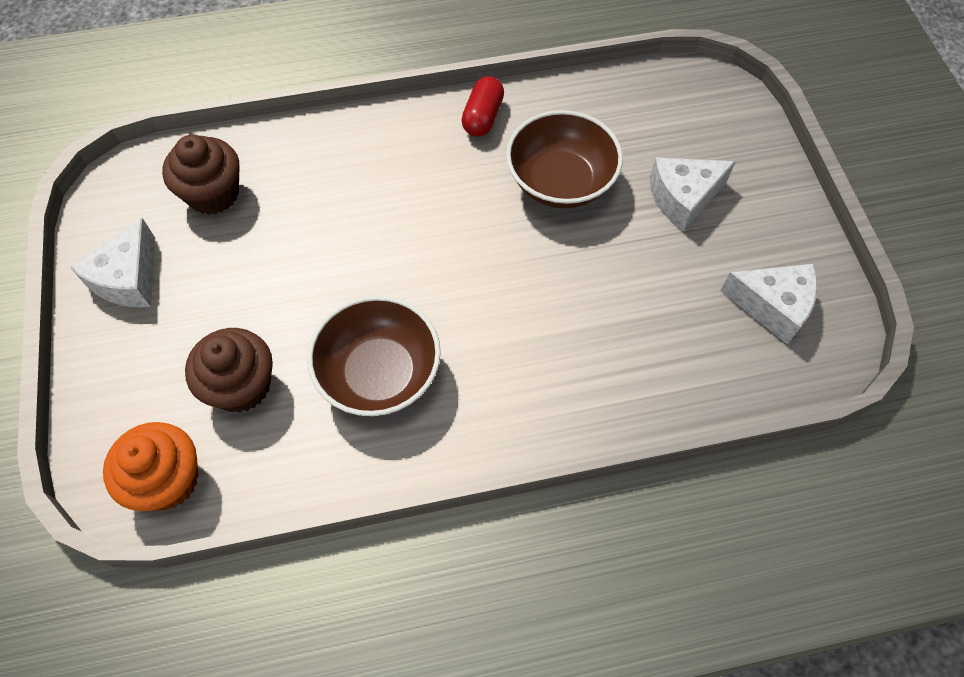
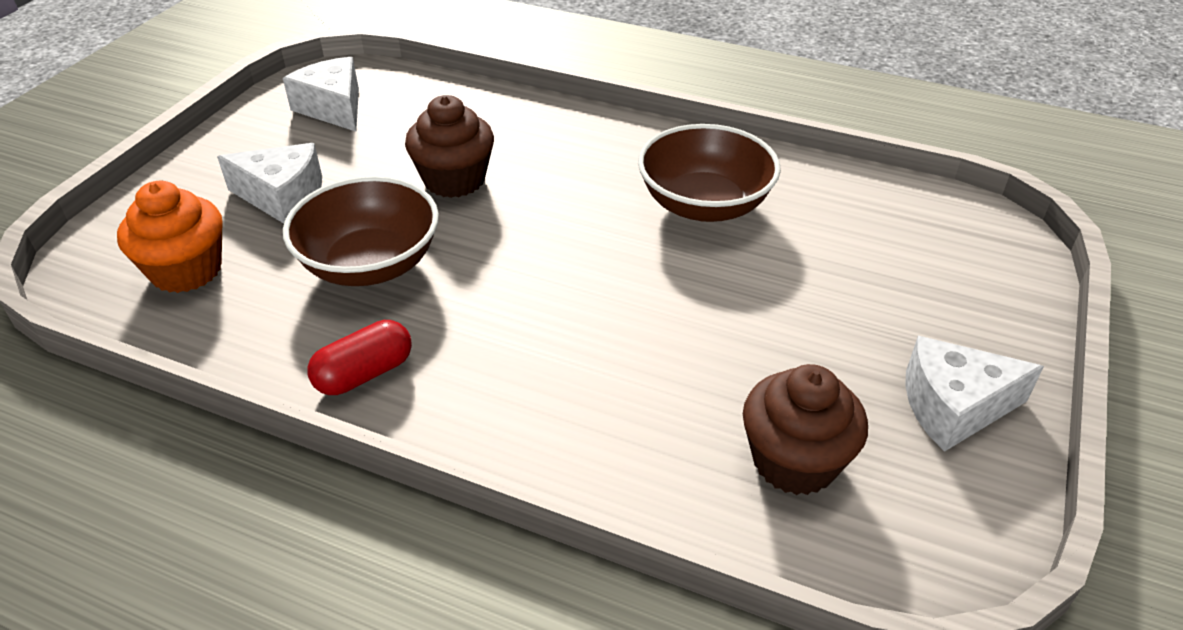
camera: 145 degrees left, 20 degrees down
white cheese [70,218,155,307] -> white cheese turned 150 degrees counterclockwise [905,336,1044,452]
orange cupcake [103,422,199,511] -> orange cupcake moved to [117,181,223,293]
brown cupcake [185,328,273,413] -> brown cupcake moved to [405,95,494,198]

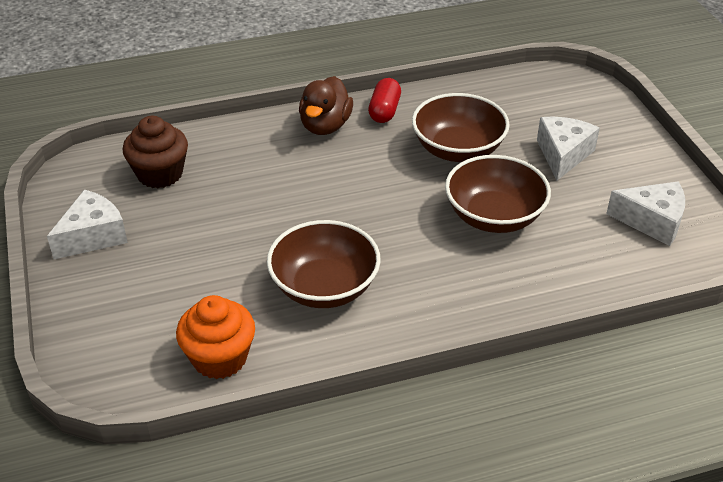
camera: 140 degrees right, 0 degrees up
orange cupcake [117,181,223,293] -> orange cupcake moved to [176,295,255,379]
white cheese [217,143,322,224] -> white cheese turned 135 degrees clockwise [537,116,600,181]
brown cupcake [405,95,494,198] -> brown bowl [445,155,551,233]
none -> brown duck [299,76,353,135]

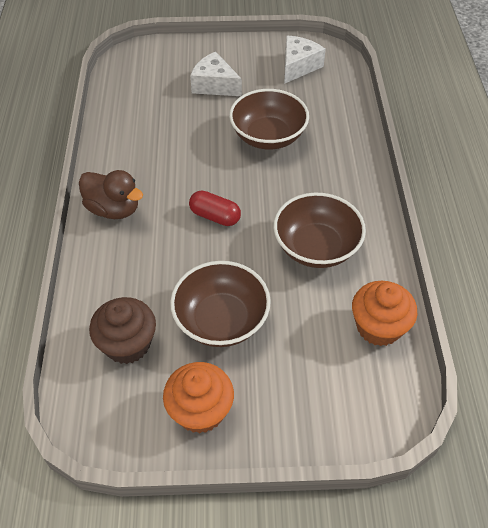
camera: 75 degrees left, 10 degrees up
white cheese [47,189,128,259] -> orange cupcake [163,362,234,434]
red capsule [368,78,401,123] -> red capsule moved to [189,191,241,226]
brown bowl [412,93,510,162] -> brown bowl moved to [170,261,271,347]

